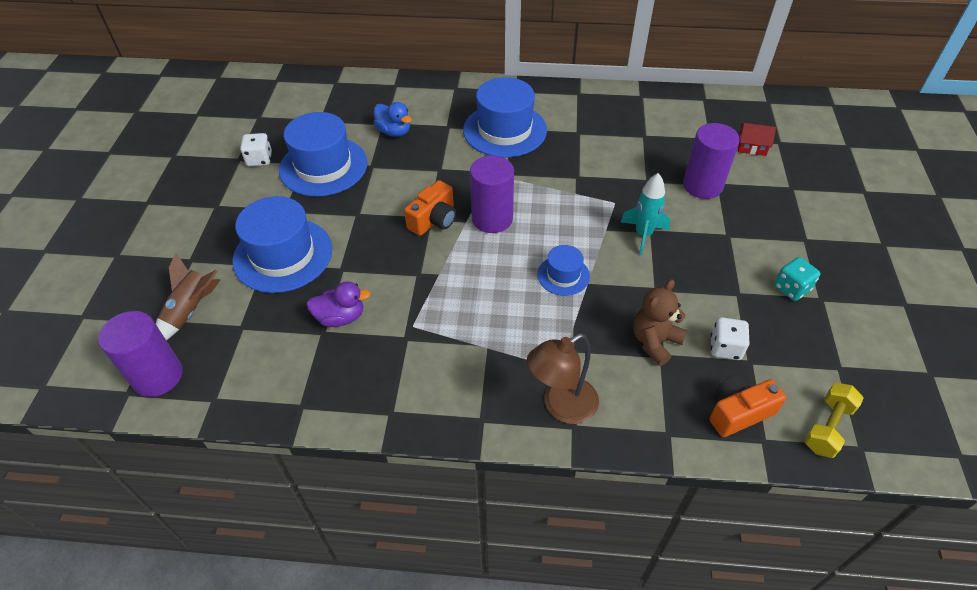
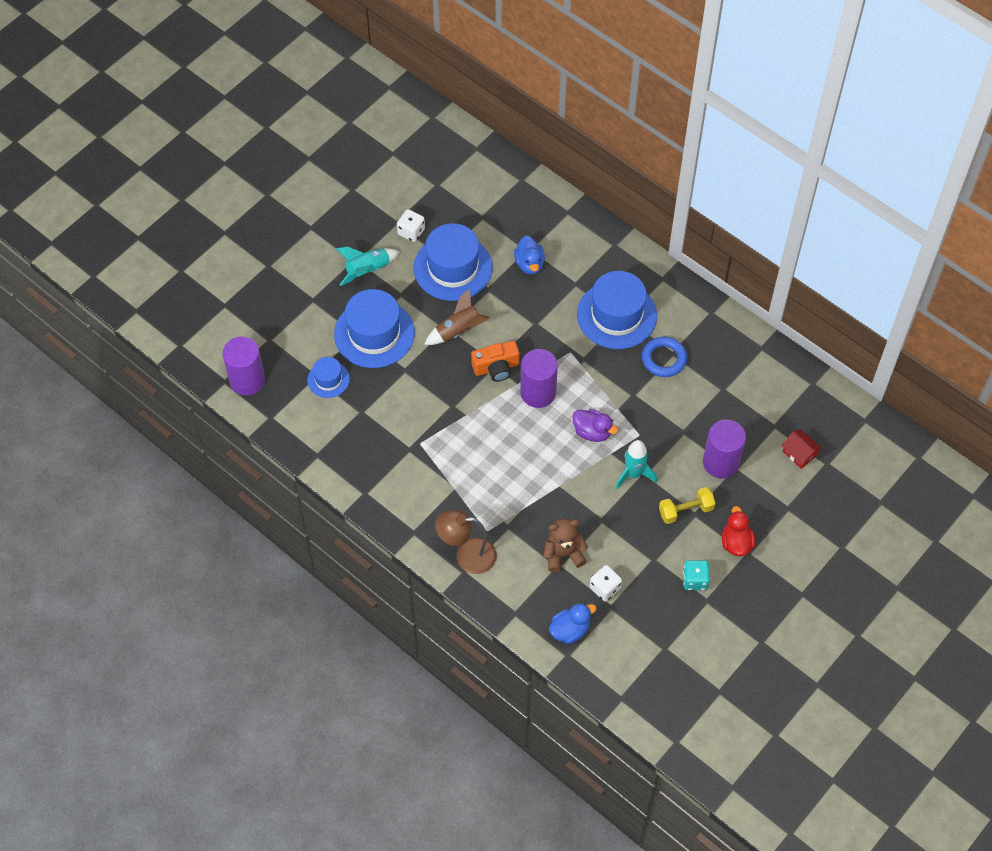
camera: 35 degrees right, 10 degrees up
brown rocket [156,253,220,341] -> brown rocket moved to [424,289,489,345]
purple duck [306,281,371,327] -> purple duck moved to [572,409,618,442]
blue hat [537,245,590,296] -> blue hat moved to [307,357,350,398]
orange camera [709,375,786,437] -> blue duck [549,603,597,644]
yellow dumbbell [804,383,864,458] -> yellow dumbbell moved to [659,487,715,524]
none -> turquoise rocket [336,246,399,286]
none -> blue ring [642,337,687,377]
none -> red duck [722,506,755,556]

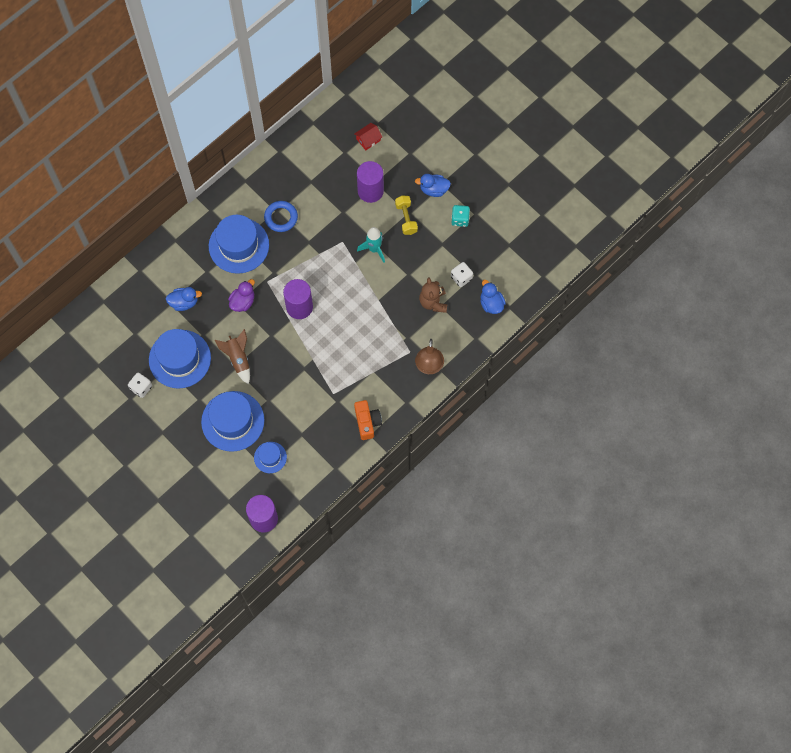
camera: 85 degrees left, 10 degrees up
turquoise rocket [336,246,399,286] -> none
orange camera [471,341,519,382] -> orange camera moved to [354,400,382,440]
purple duck [572,409,618,442] -> purple duck moved to [228,279,255,312]
red duck [722,506,755,556] -> blue duck [415,174,451,197]

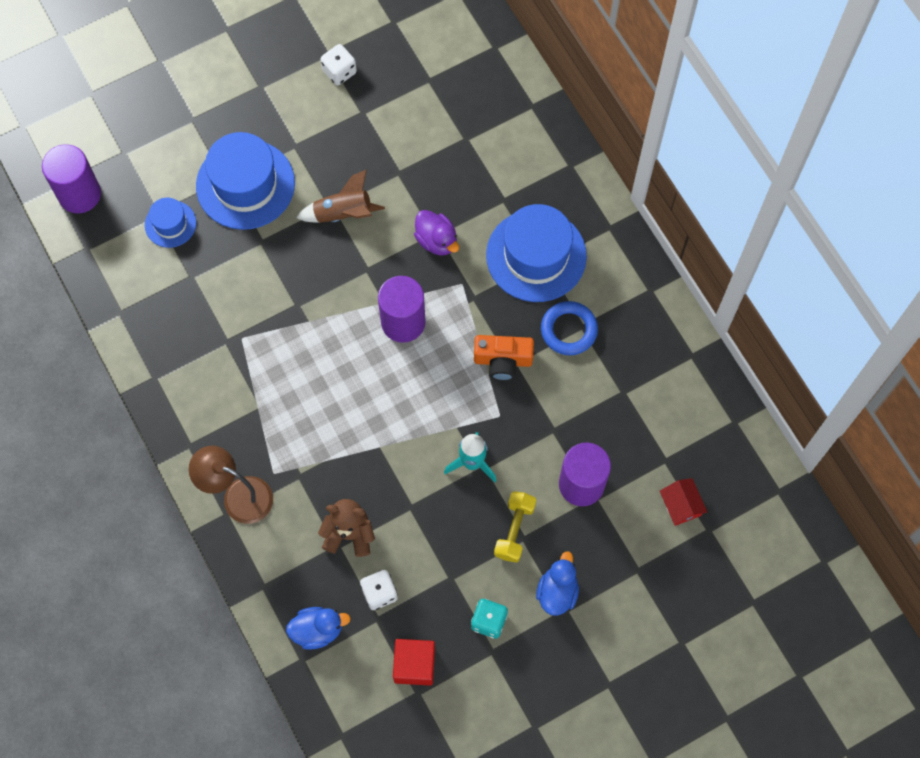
camera: 105 degrees right, 0 degrees up
blue hat [149,329,211,389] -> none
blue duck [166,287,202,311] -> none
orange camera [354,400,382,440] -> orange camera moved to [474,335,534,381]
yellow dumbbell [395,196,418,235] -> yellow dumbbell turned 75 degrees counterclockwise [494,491,536,563]
none -> red cube [393,639,435,686]

